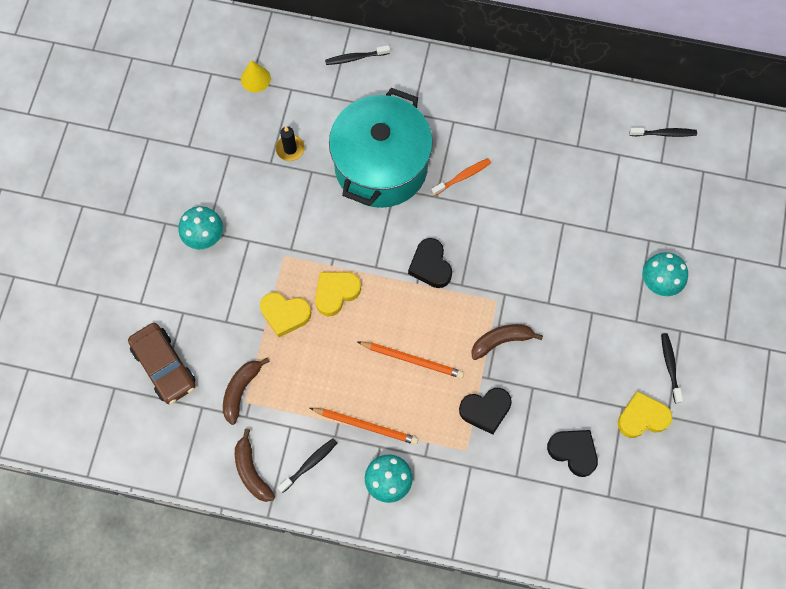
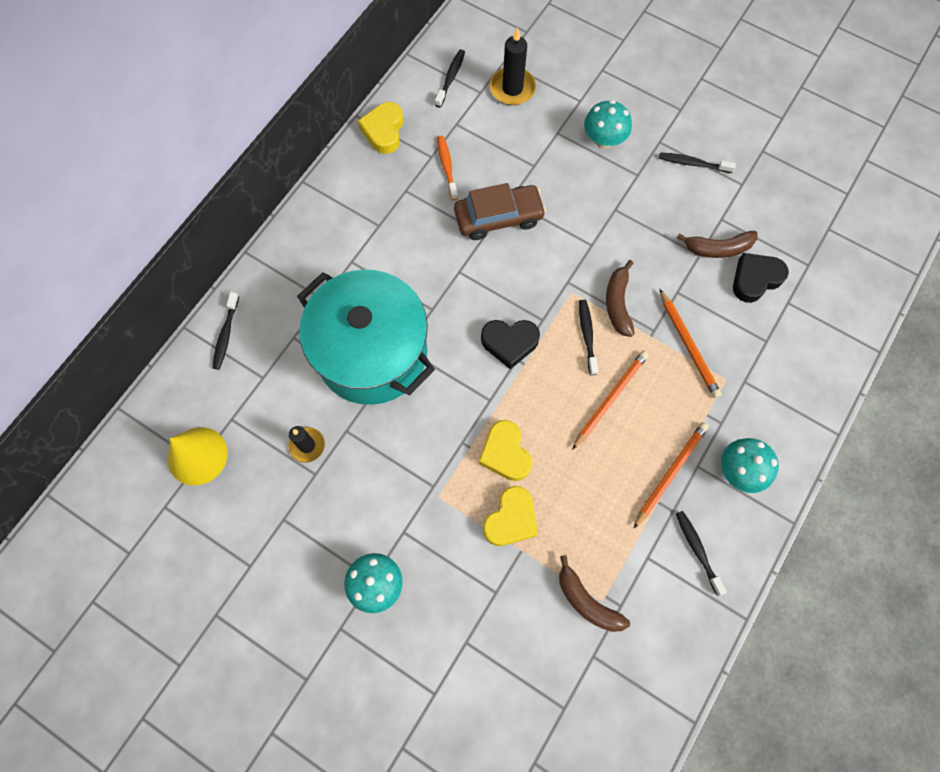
camera: 70 degrees left, 0 degrees up
brown car [128,323,196,404] -> brown car moved to [454,183,546,240]
brown banana [235,429,275,502] -> brown banana moved to [677,231,758,258]
yellow cone [241,60,271,92] -> yellow cone [168,427,228,485], size x1.55
orange toothbrush [431,158,491,196] -> orange toothbrush moved to [437,136,458,200]
black heart [459,388,512,435] -> orange pencil [660,289,722,398]
yellow heart [618,391,672,438] -> yellow heart moved to [358,102,404,154]
none -> black candle [490,27,536,105]
none -> black toothbrush [579,300,598,375]

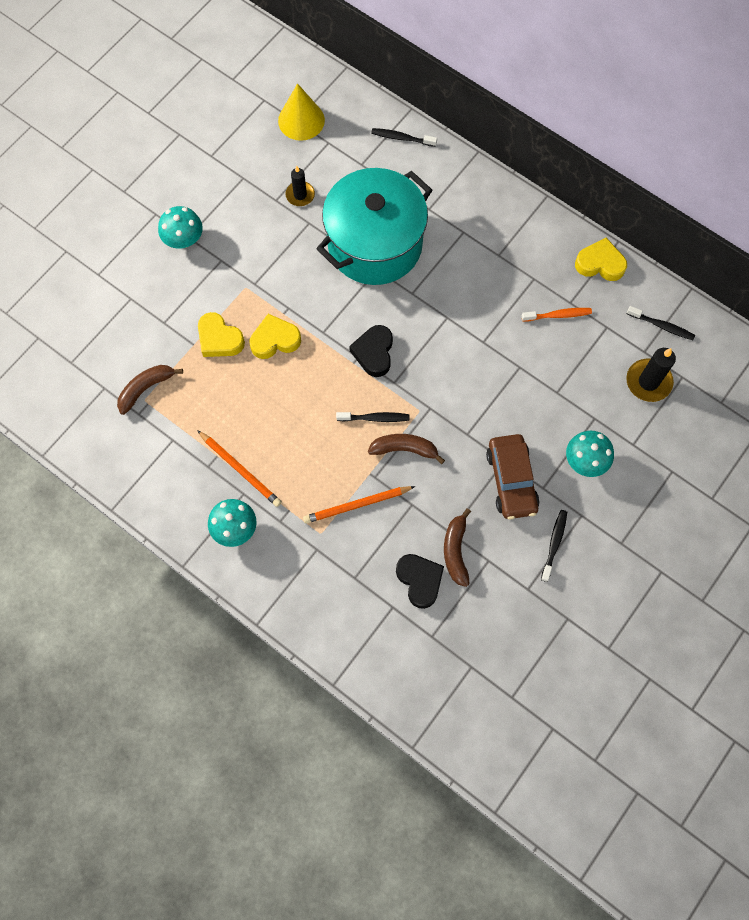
camera: 95 degrees right, 0 degrees up
brown car [454,183,546,240] -> brown car moved to [486,434,540,519]
orange pencil [572,351,649,450] -> none
black toothbrush [676,511,727,596] -> none

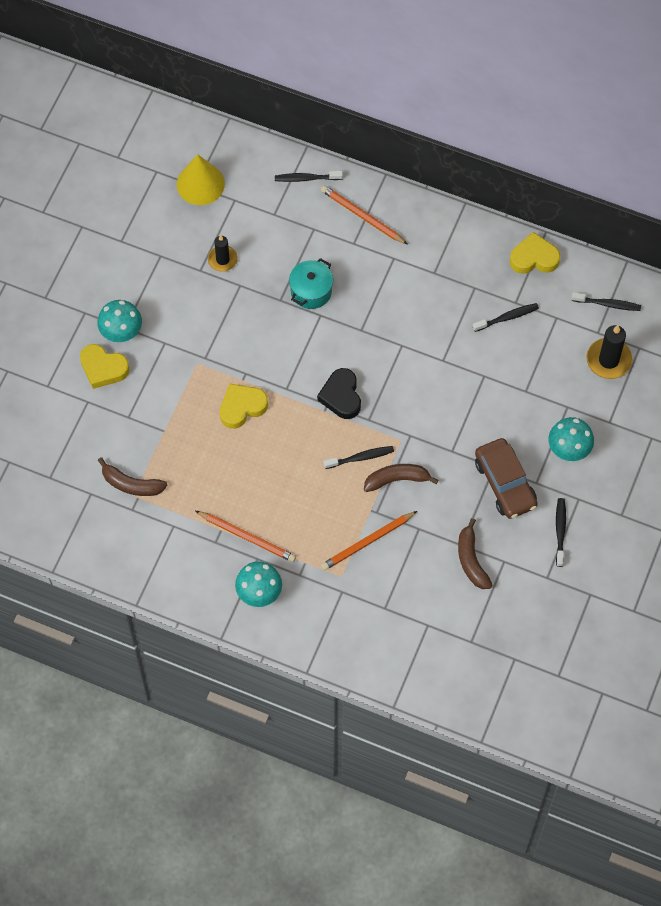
camera: 15 degrees left, 5 degrees down
brown banana [117,365,183,415] -> brown banana turned 105 degrees counterclockwise [98,457,167,496]
yellow heart [198,312,245,357] -> yellow heart moved to [80,344,130,389]
turquoise pot [316,168,432,285] -> turquoise pot [289,258,333,309], size x0.43
black heart [396,554,444,609] -> none
orange toothbrush [522,308,592,321] -> black toothbrush [473,303,539,332]
none -> orange pencil [321,185,407,244]

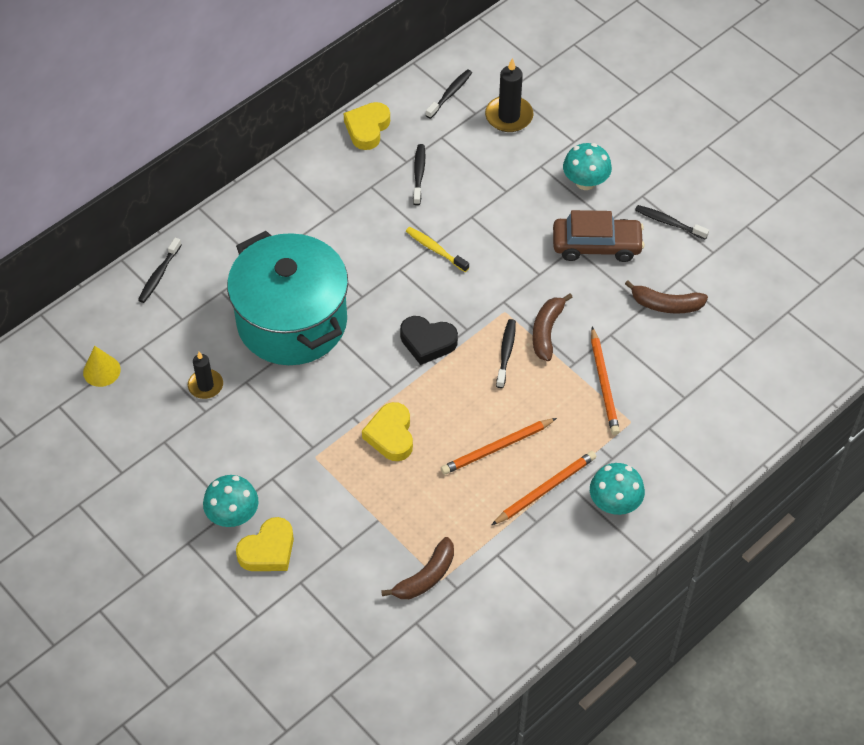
camera: 65 degrees left, 10 degrees down
yellow cone [177,154,225,205] -> yellow cone [83,346,121,387], size x0.64
turquoise pot [289,258,333,309] -> turquoise pot [227,231,348,365], size x2.31
orange pencil [321,185,407,244] -> orange pencil moved to [441,418,557,475]
none -> yellow toothbrush [406,227,469,272]

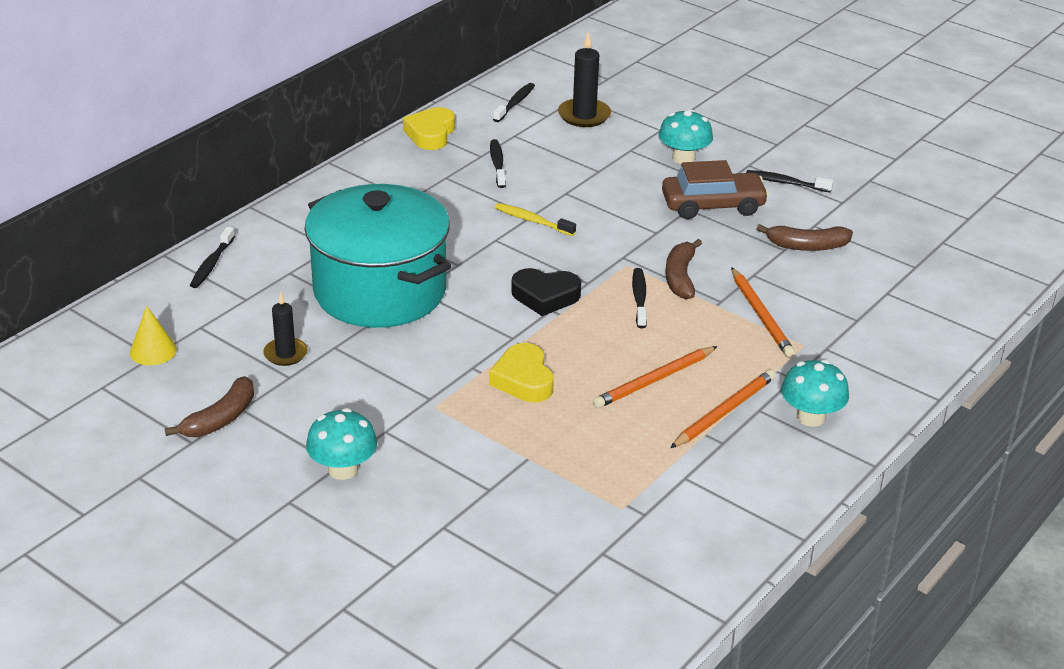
camera: 10 degrees left, 20 degrees down
yellow heart [236,517,294,571] -> none
brown banana [381,537,454,599] -> brown banana moved to [165,376,254,437]

